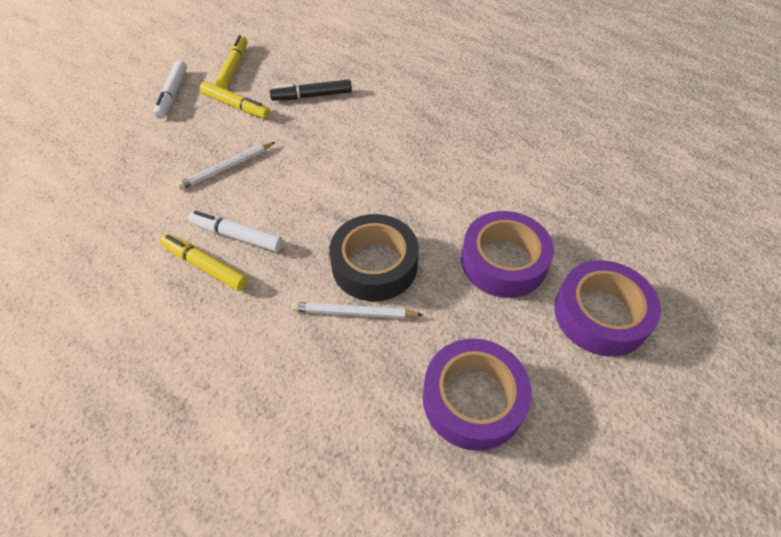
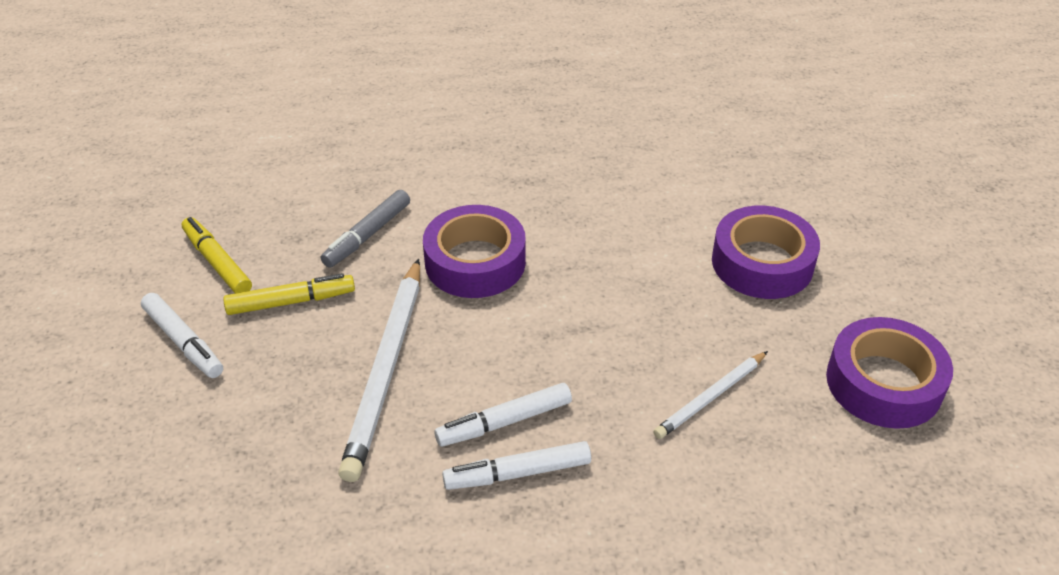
camera: 45 degrees left, 10 degrees down
yellow marker [160,234,248,291] -> white marker [442,441,591,490]
white pencil [177,142,275,190] -> white pencil [338,259,420,482], size x1.81
black marker [270,79,352,101] -> grey marker [321,190,410,268]
black tape [329,214,419,302] -> none
purple tape [554,260,661,357] -> purple tape moved to [423,205,526,298]

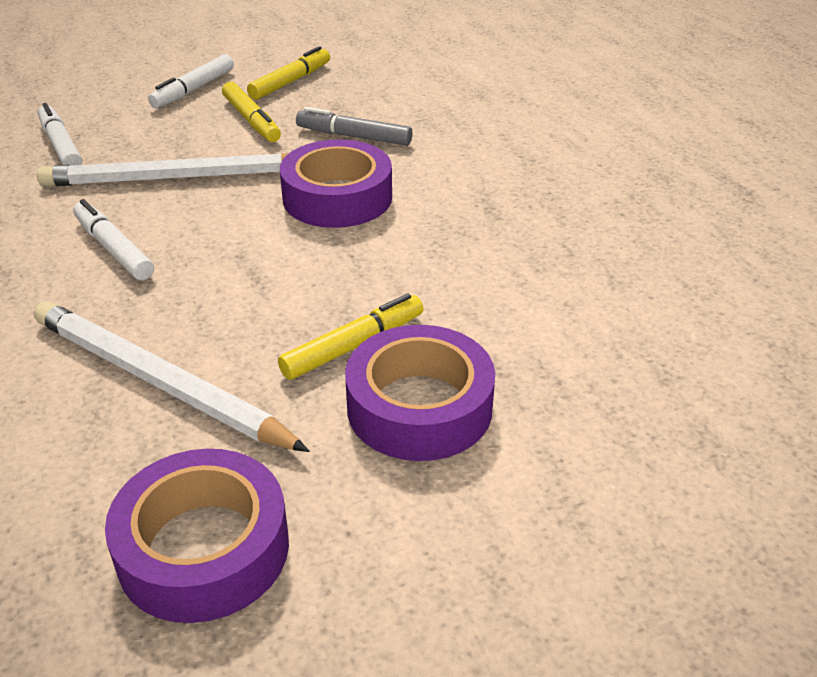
camera: 75 degrees right, 5 degrees down
white marker [442,441,591,490] -> white marker moved to [38,103,82,166]
white pencil [653,351,768,439] -> white pencil [34,301,309,452], size x1.81
none -> yellow marker [278,294,423,380]

